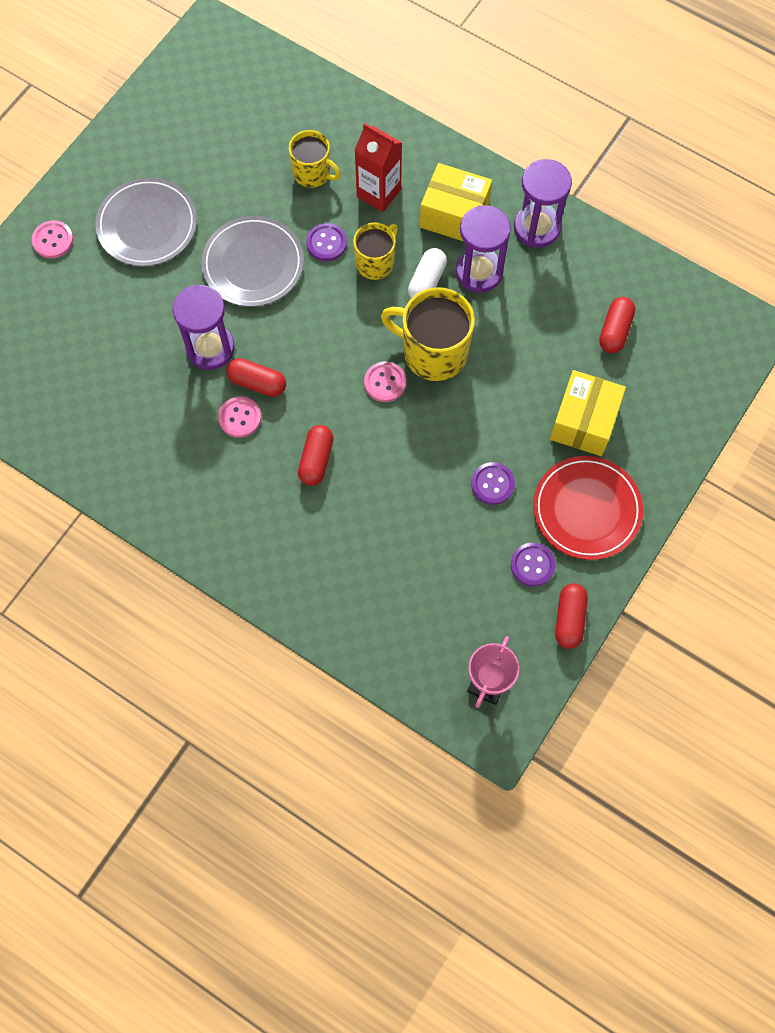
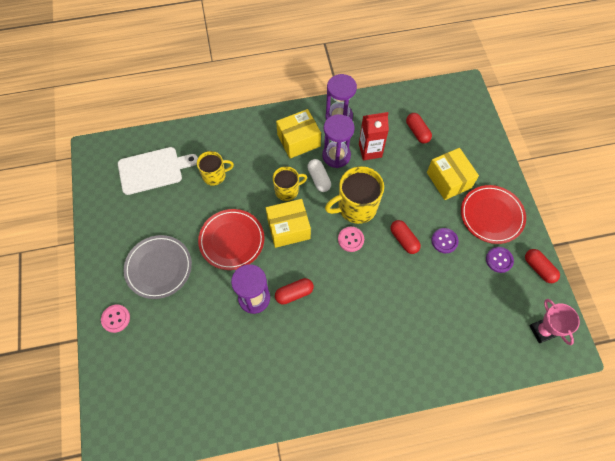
camera: 45 degrees left, 5 degrees down
grey plate [201,216,304,307] -> red plate [198,209,264,270]
pink button [218,396,261,438] -> none
red capsule [298,425,333,486] -> red capsule moved to [390,220,421,254]
purple button [306,223,347,261] -> none
yellow mug [353,222,398,280] -> yellow mug turned 75 degrees clockwise [273,166,307,201]
red carton [354,123,402,212] -> red carton moved to [359,112,389,160]
none -> white cutting board [118,147,198,195]
none -> yellow box [266,199,311,248]

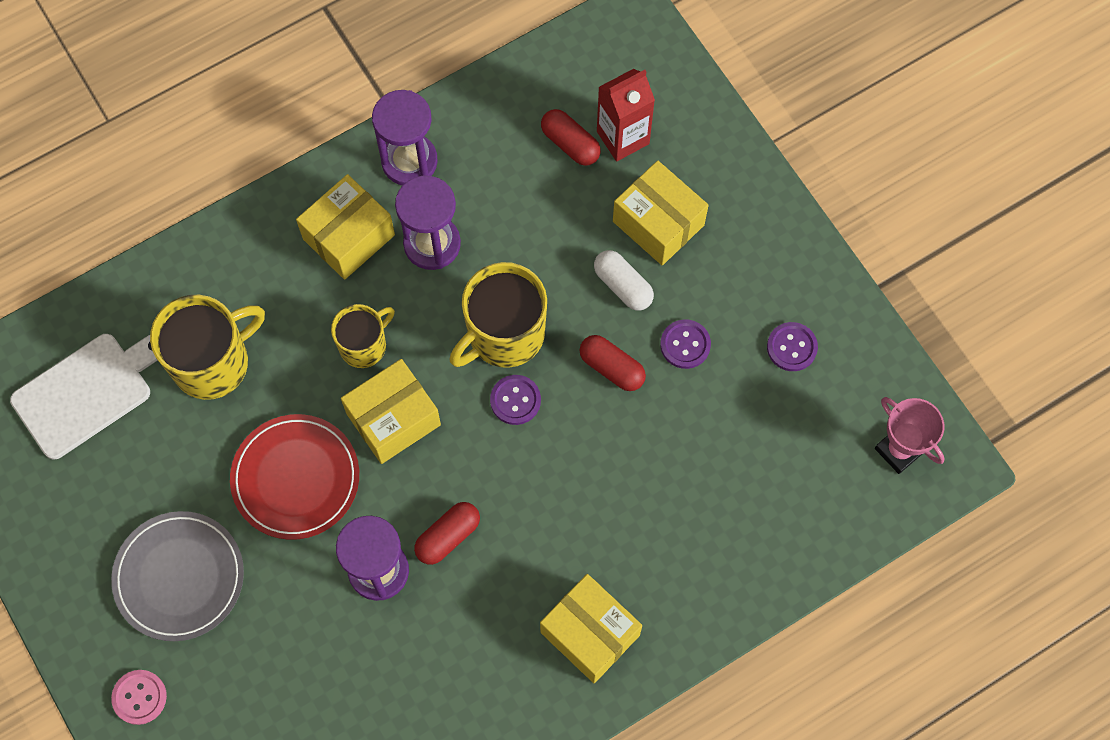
camera: 20 degrees left, 5 degrees up
yellow mug [197,151,234,186] -> yellow mug [150,295,265,400], size x1.62
white capsule [307,159,331,192] -> white capsule moved to [594,250,654,310]
pink button [338,227,364,252] -> purple button [490,375,541,425]
red carton [359,112,389,160] -> red carton moved to [597,69,655,161]
red plate [461,185,526,244] -> none
red capsule [525,249,560,283] -> none
none -> yellow box [540,574,642,683]

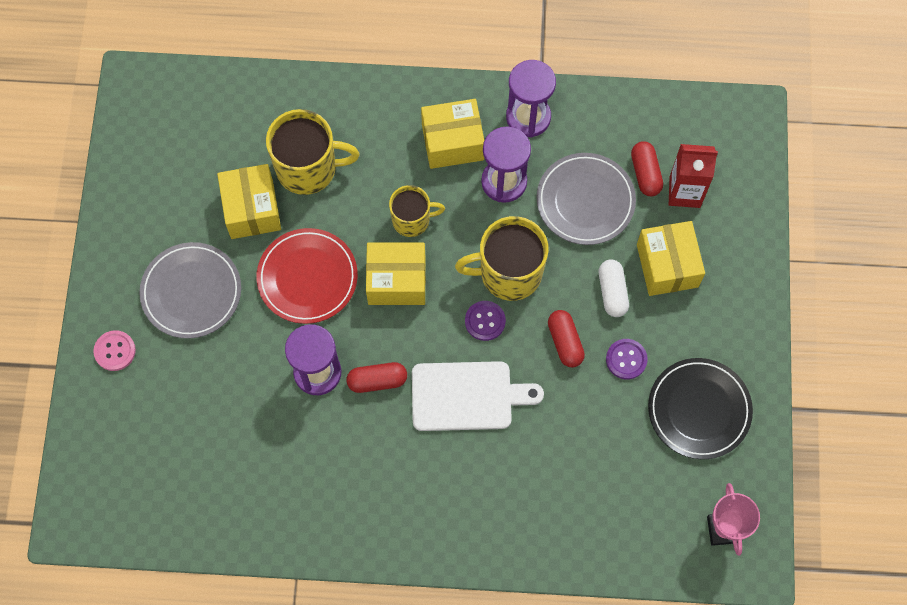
camera: 35 degrees right, 0 degrees up
white cutting board [10,334,158,460] -> white cutting board moved to [412,361,544,431]
yellow box [540,574,642,683] -> yellow box moved to [217,164,281,239]
purple button [767,322,818,371] -> black plate [648,358,753,459]
none -> grey plate [536,153,636,245]

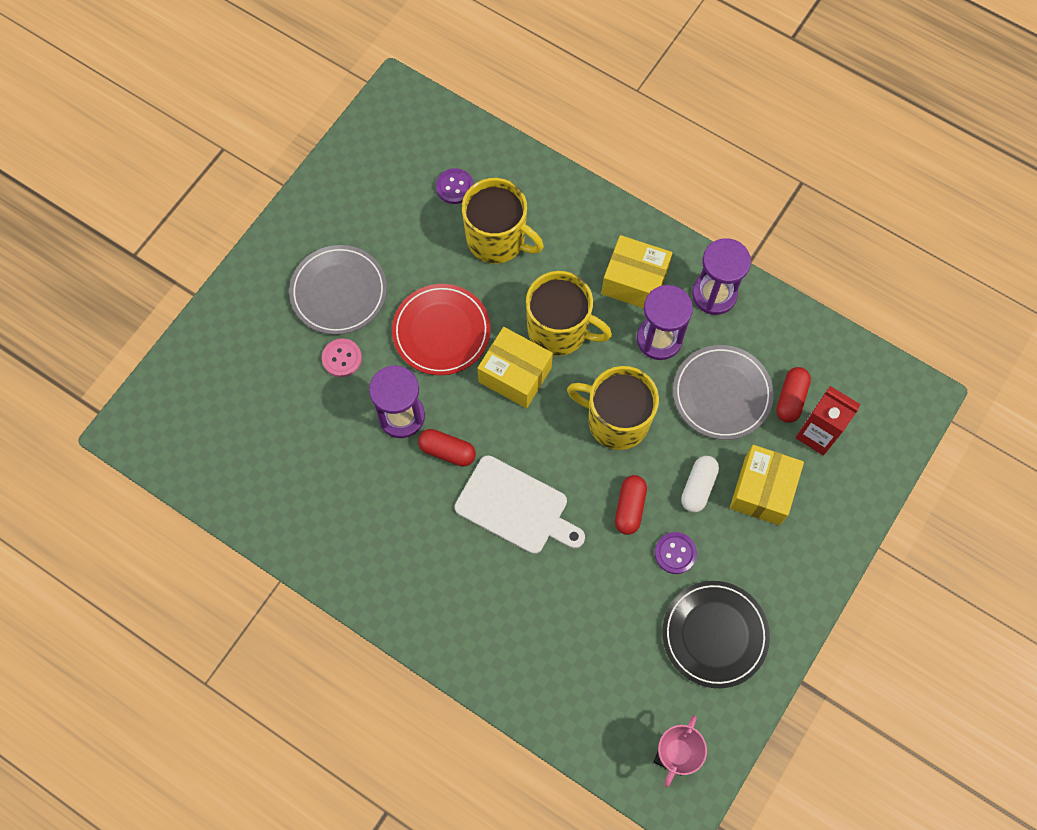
camera: 30 degrees right, 0 degrees up
pink button [93,330,136,371] -> pink button moved to [322,338,362,377]
yellow box [217,164,281,239] -> none
yellow mug [389,185,445,237] -> yellow mug [526,271,612,356], size x1.62
purple button [465,301,506,341] -> purple button moved to [436,168,474,204]

